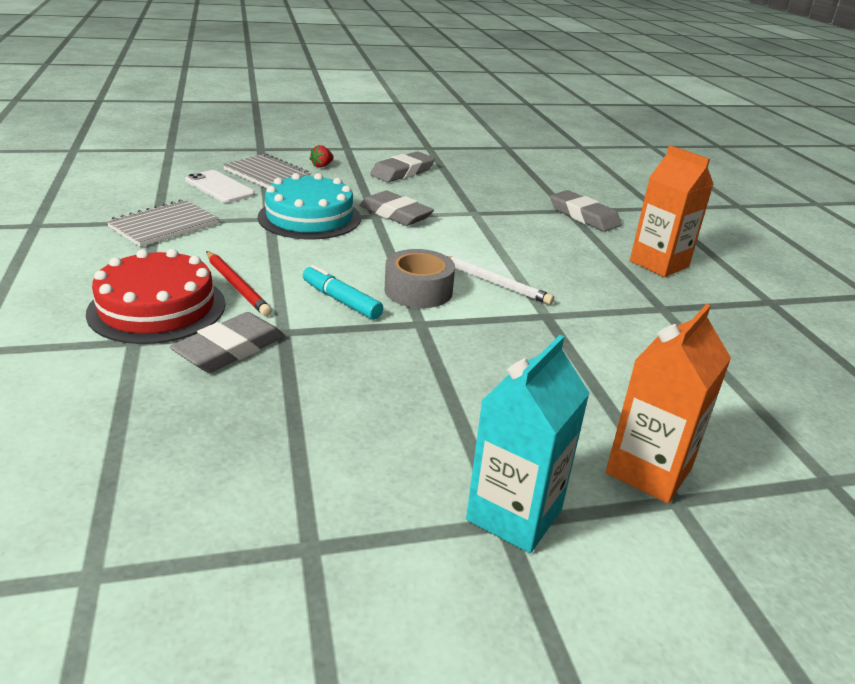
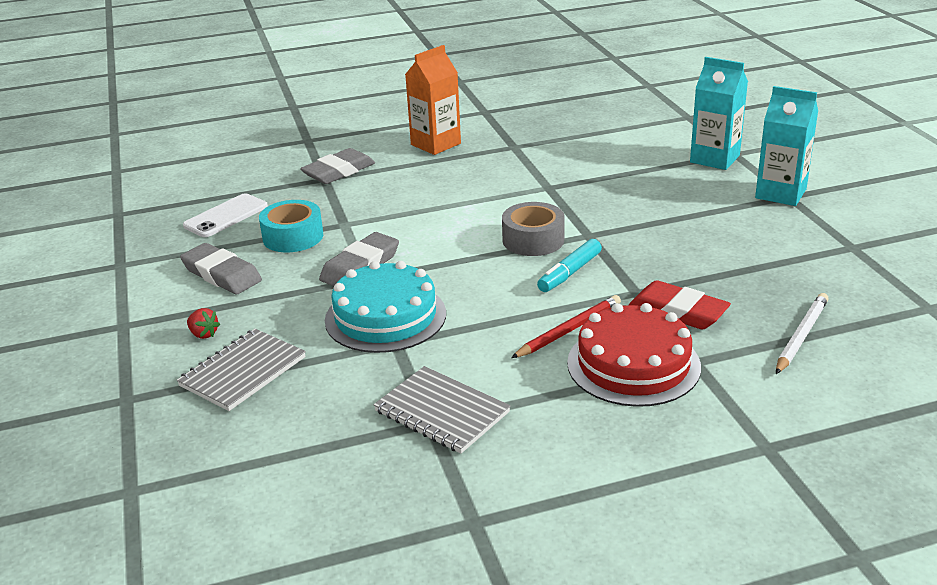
camera: 90 degrees left, 0 degrees up
grey eraser [170,312,285,373] -> red eraser [629,280,731,330]
white phone [185,170,255,203] -> white phone moved to [183,193,268,237]
white pencil [447,256,554,305] -> white pencil moved to [776,293,828,374]
orange carton [606,304,731,503] -> turquoise carton [690,57,748,170]
none -> turquoise tape [259,200,323,252]

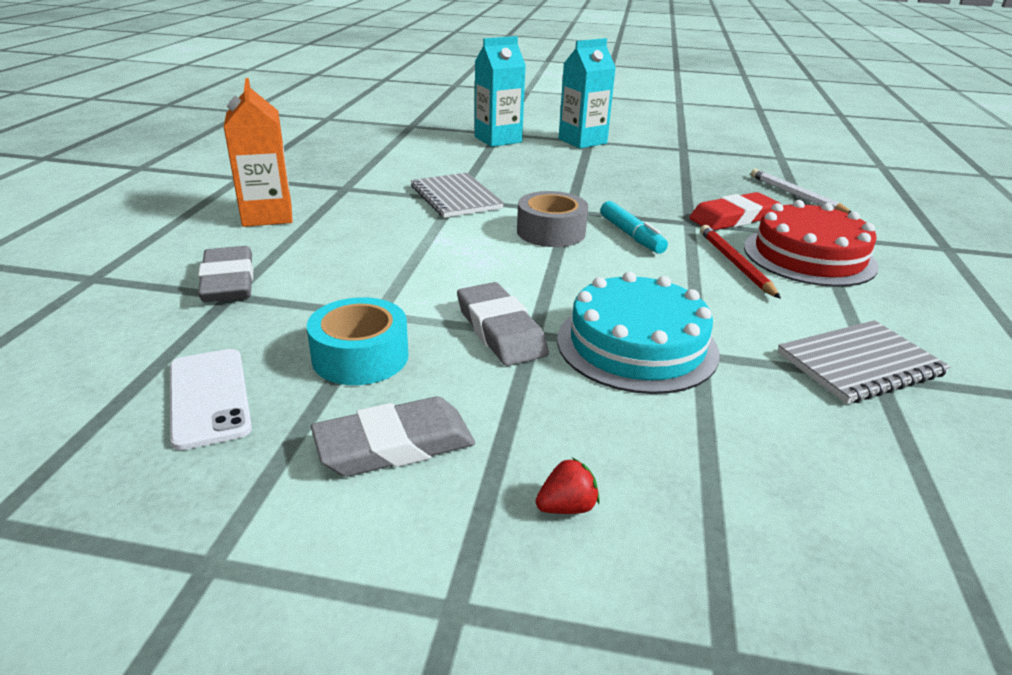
camera: 65 degrees left, 0 degrees up
grey notebook [177,329,306,411] -> grey notebook moved to [411,173,504,218]

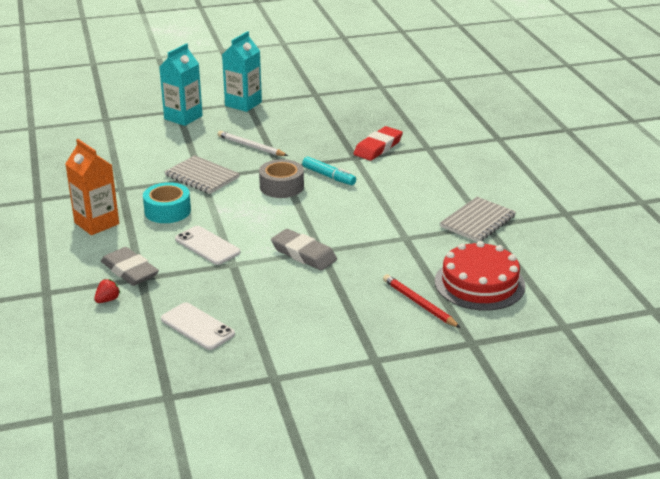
camera: 25 degrees left, 0 degrees up
turquoise tape [307,297,408,385] -> turquoise tape moved to [143,182,191,223]
grey eraser [311,397,475,477] -> none
red strawberry [536,458,600,514] -> red strawberry moved to [94,279,121,303]
turquoise cake [557,272,720,394] -> none
red pencil [700,225,781,299] -> red pencil moved to [383,274,461,328]
red cake [744,200,879,287] -> red cake moved to [435,241,526,311]
white pencil [751,169,852,214] -> white pencil moved to [218,131,288,156]
none -> white phone [175,226,241,265]

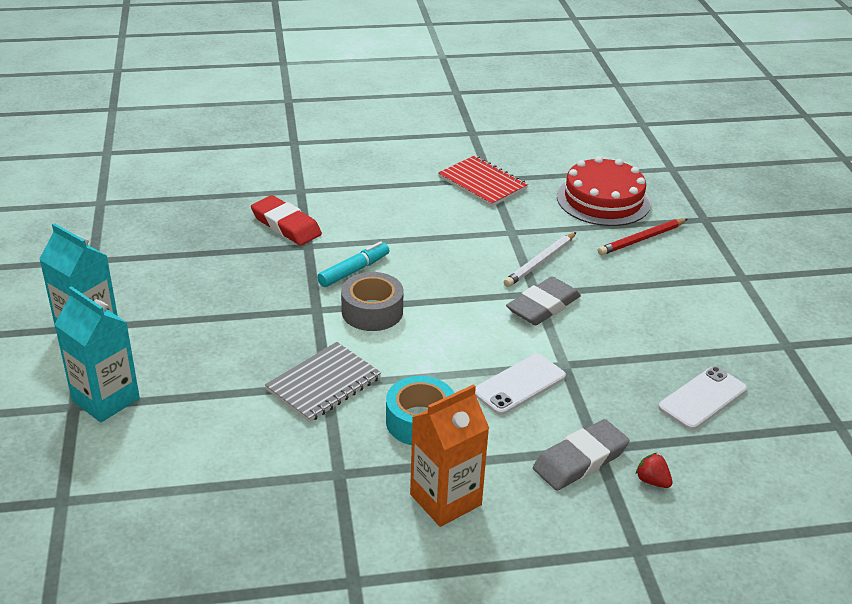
camera: 85 degrees left, 5 degrees up
white pencil [218,131,288,156] -> white pencil moved to [504,232,576,287]
grey notebook [440,197,516,242] -> red notebook [438,155,528,207]

